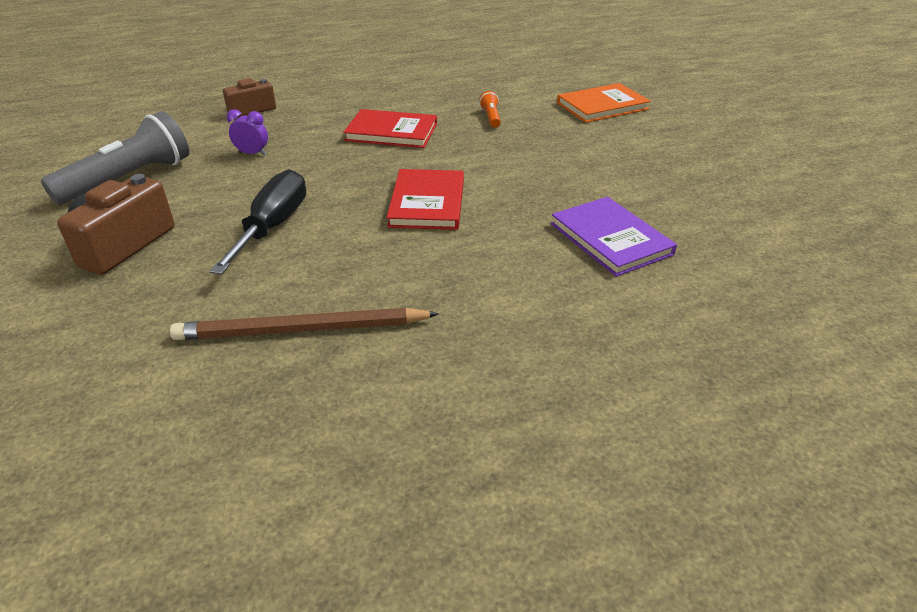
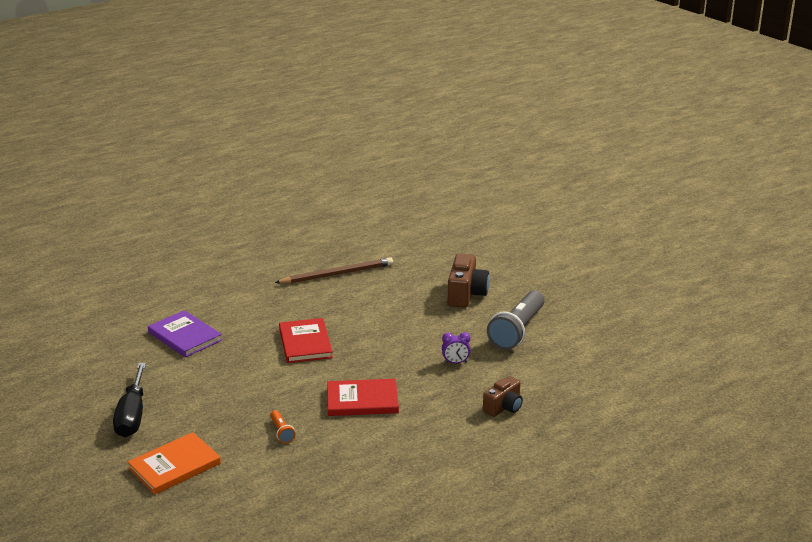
camera: 165 degrees right, 10 degrees down
black screwdriver [210,169,306,275] -> black screwdriver moved to [113,363,146,437]

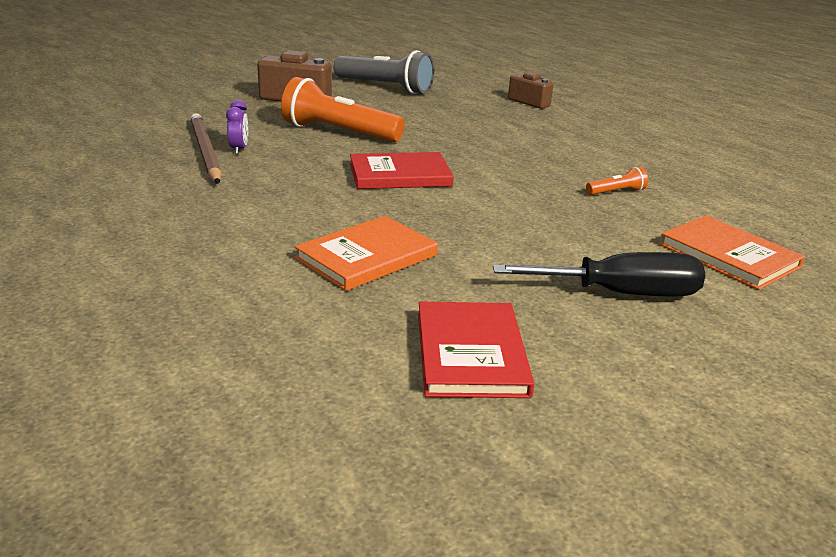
camera: 90 degrees left, 0 degrees up
purple book [148,310,222,357] -> orange book [295,216,438,291]
red book [327,379,399,416] -> red book moved to [418,302,534,398]
purple clock [442,332,471,363] -> purple clock moved to [226,100,248,154]
none -> orange flashlight [281,77,405,142]

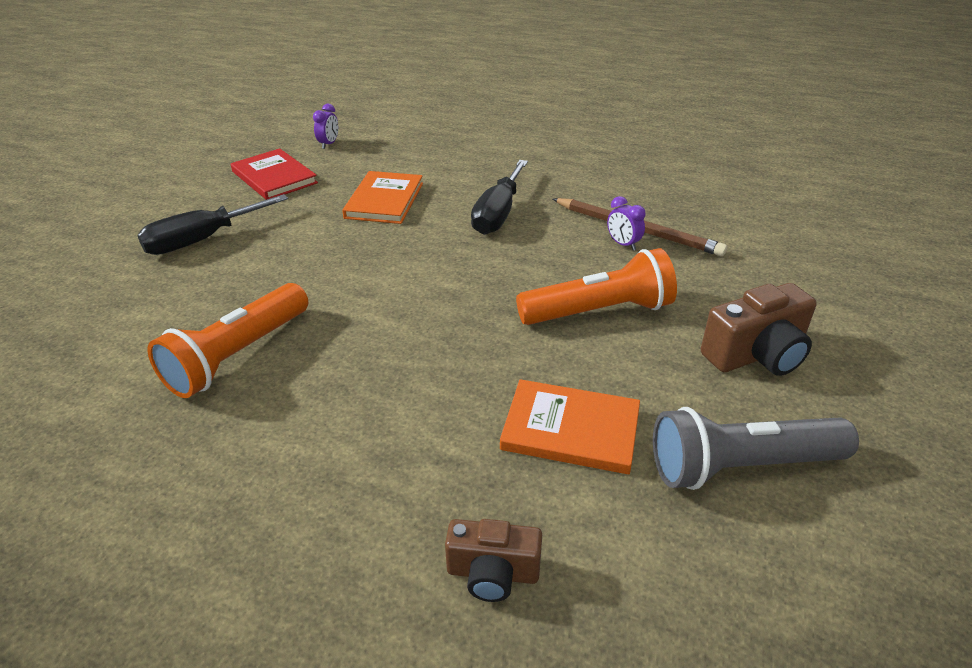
camera: 145 degrees right, 10 degrees up
red book [350,152,454,189] -> none
orange flashlight [586,167,648,195] -> orange flashlight [148,283,308,398], size x2.28
orange book [660,216,805,290] -> orange book moved to [500,379,640,474]
none -> purple clock [313,104,338,149]
none -> black screwdriver [471,160,528,235]

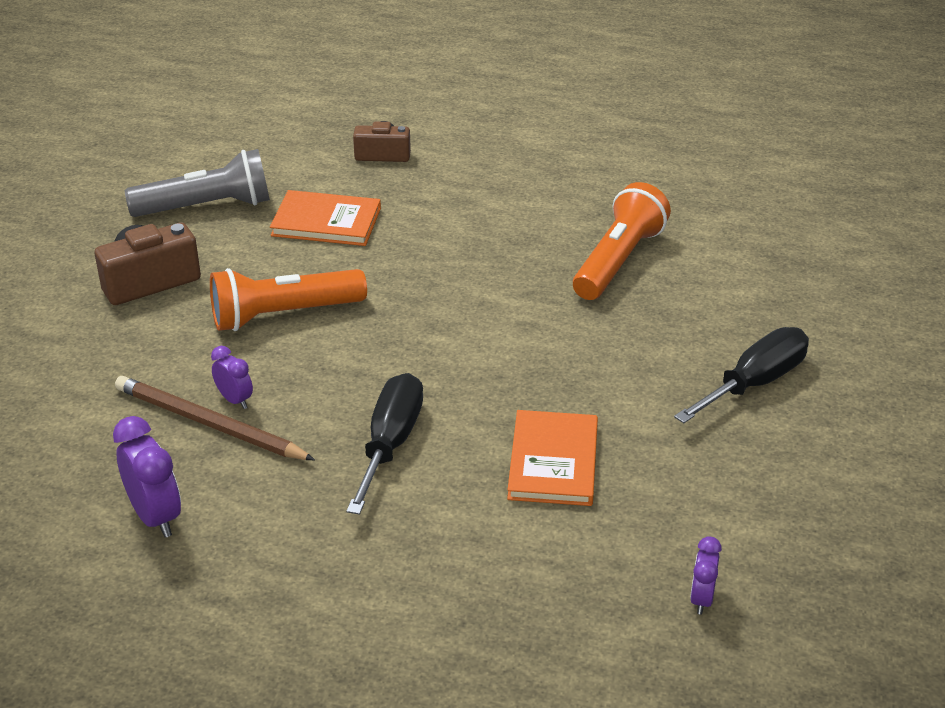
camera: 175 degrees right, 0 degrees up
red book [231,148,318,200] -> none
none -> purple clock [113,416,181,538]

